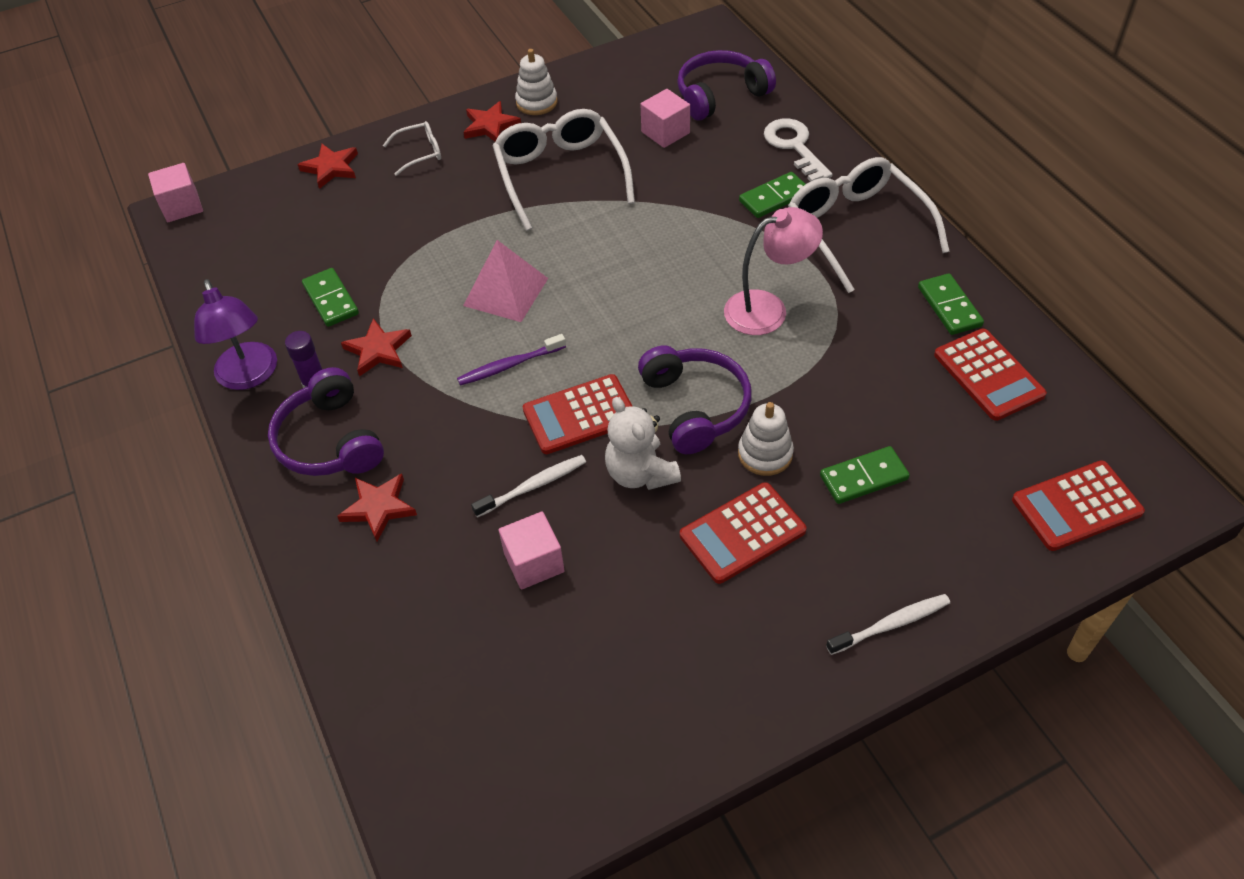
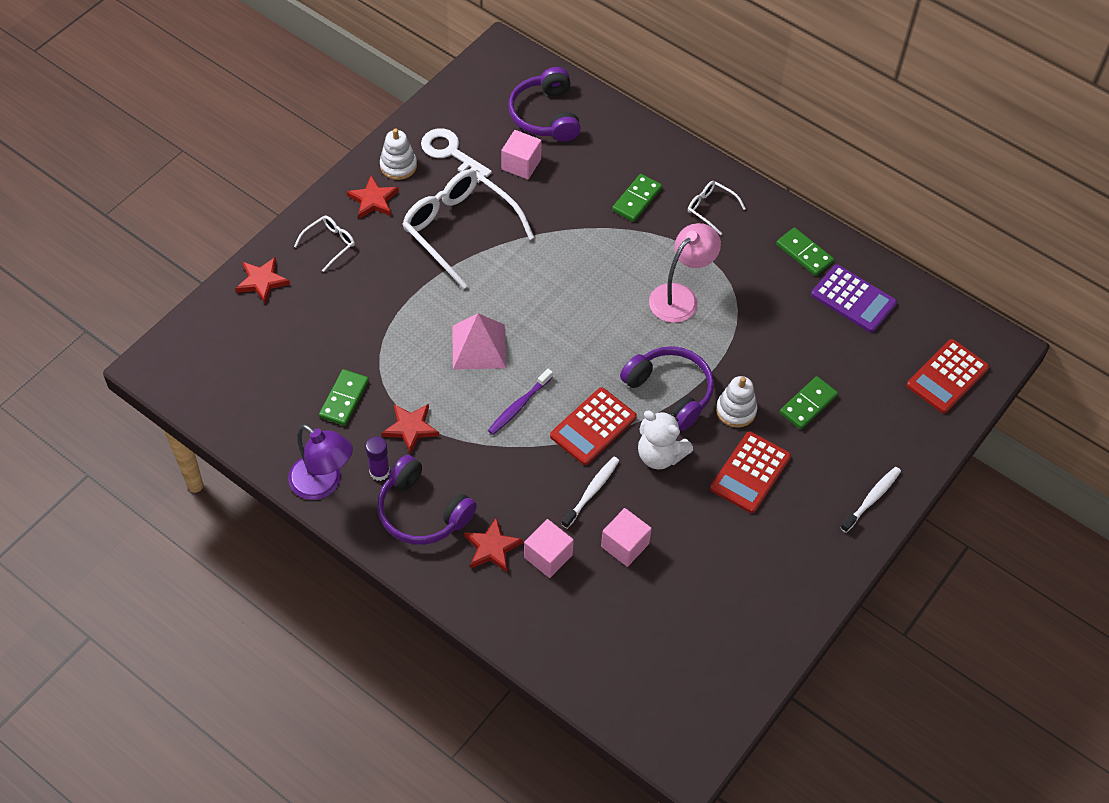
camera: 30 degrees left, 5 degrees up
pink cube [148,163,203,222] -> pink cube moved to [524,519,574,578]
green domino [302,268,359,327] -> green domino turned 75 degrees clockwise [319,369,369,426]
purple headphones [677,50,776,121] -> purple headphones turned 45 degrees counterclockwise [509,67,581,142]
white key [764,119,832,182] -> white key moved to [421,128,492,183]
white glasses [788,157,950,293] -> white glasses [688,181,746,235], size x0.47
red calculator [934,328,1047,421] -> purple calculator [811,264,897,333]

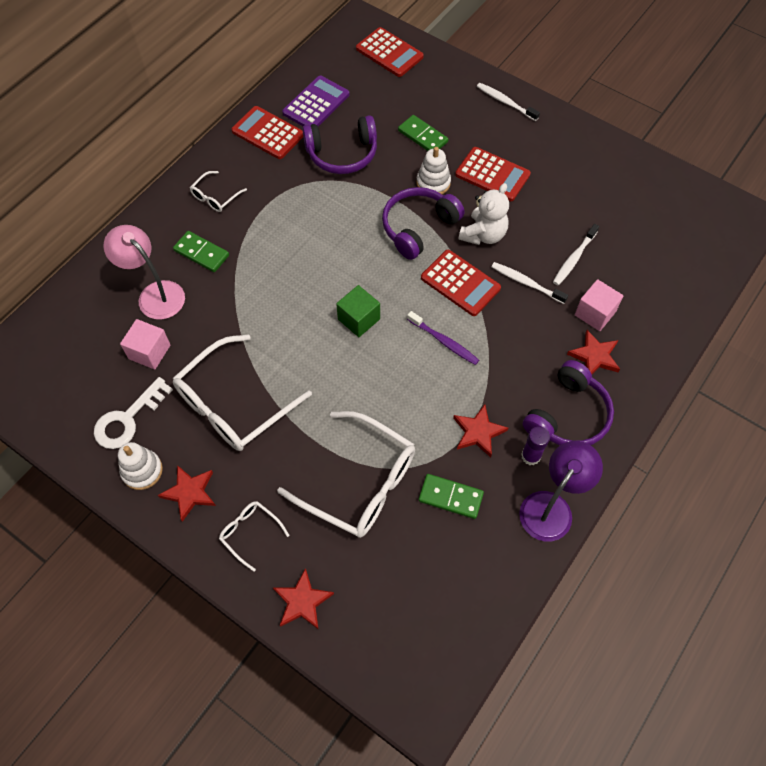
camera: 90 degrees left, 5 degrees up
pink pyramid [452,313,506,370] -> none
purple headphones [509,67,581,142] -> purple headphones moved to [302,115,377,174]
pink cube [601,508,652,567] -> white toothbrush [553,224,599,285]
pink lamp [649,223,721,323] -> pink lamp moved to [104,225,185,320]
green domino [776,227,834,276] -> red calculator [231,106,303,159]
none -> white glasses [277,411,415,538]
none -> green cube [336,285,380,337]

